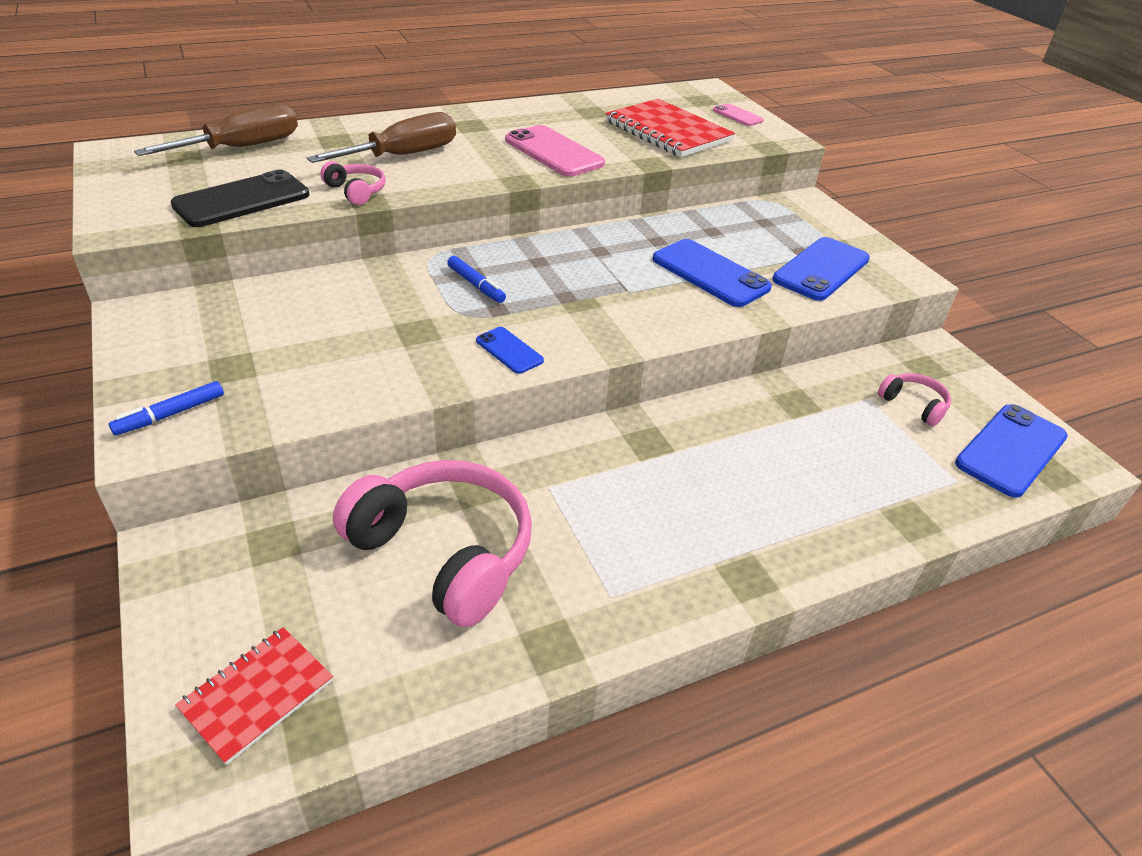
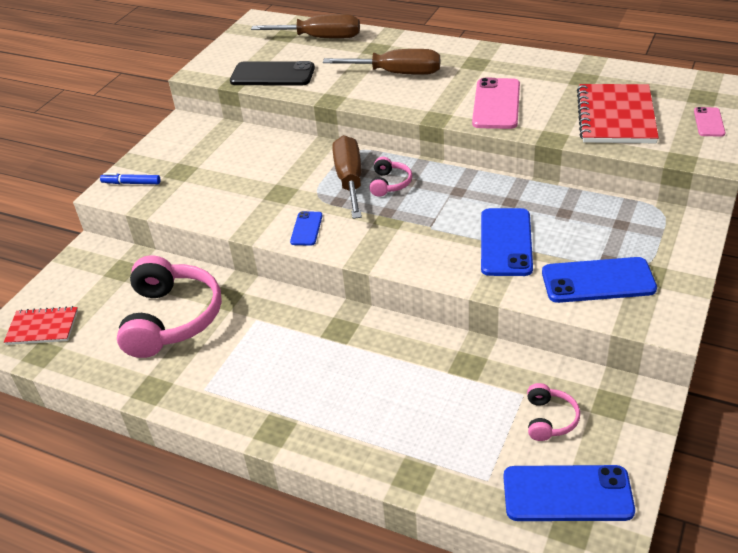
camera: 55 degrees right, 0 degrees up
pink headphones [320,161,386,205] -> pink headphones moved to [369,157,412,197]
blue marker [447,256,506,303] -> brown screwdriver [332,135,362,219]

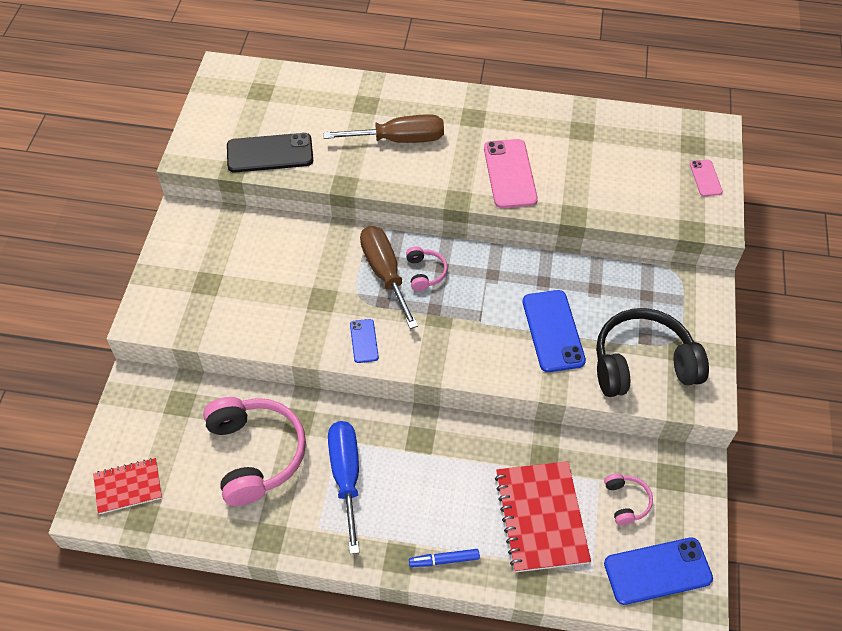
camera: 20 degrees left, 15 degrees up
blue marker [100,173,160,184] -> blue marker moved to [409,549,480,567]
brown screwdriver [251,14,360,39] -> none
blue phone [542,257,657,303] -> black headphones [596,308,709,397]
red notebook [577,84,659,143] -> red notebook moved to [495,461,591,573]
none -> blue screwdriver [328,421,360,554]

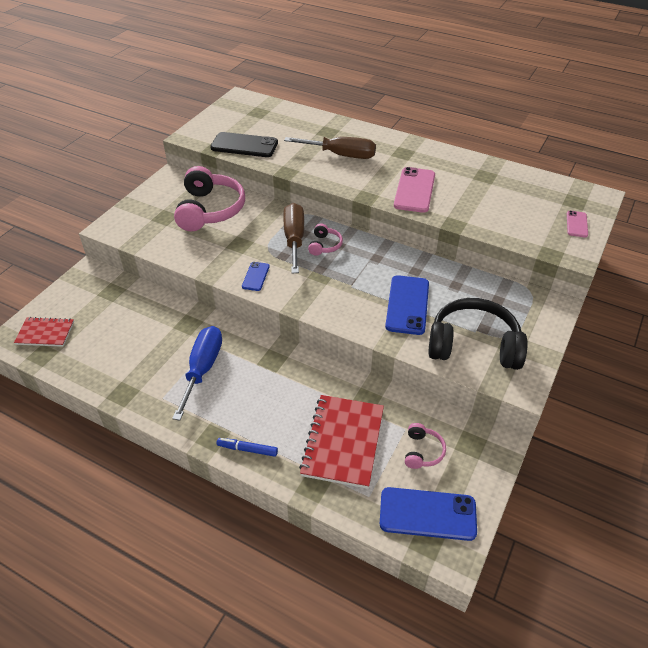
camera: 20 degrees right, 10 degrees down
pink headphones [203,397,306,506] -> pink headphones moved to [174,166,245,231]

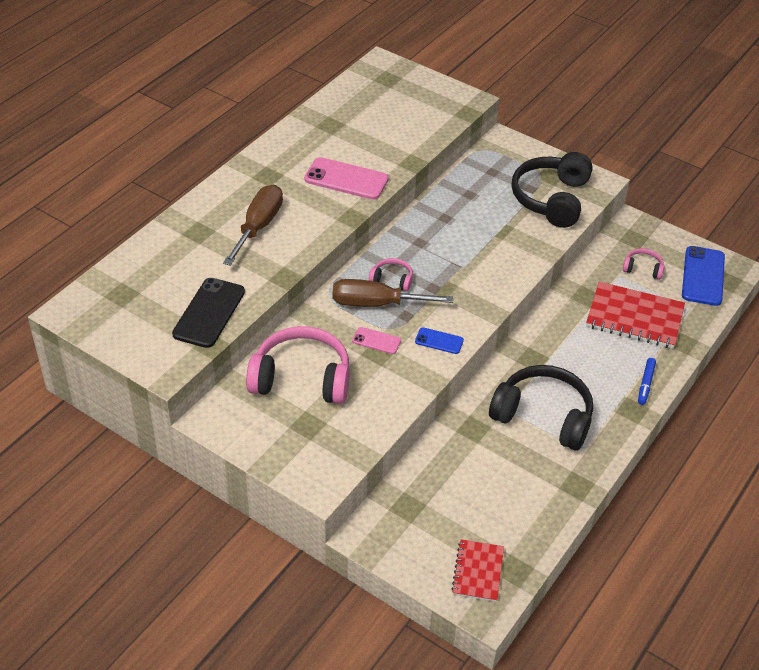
camera: 85 degrees left, 0 degrees up
blue screwdriver [172,326,222,420] -> black headphones [489,365,593,451]
blue phone [385,275,429,335] -> none
pink phone [567,211,588,237] -> pink phone moved to [352,327,401,354]

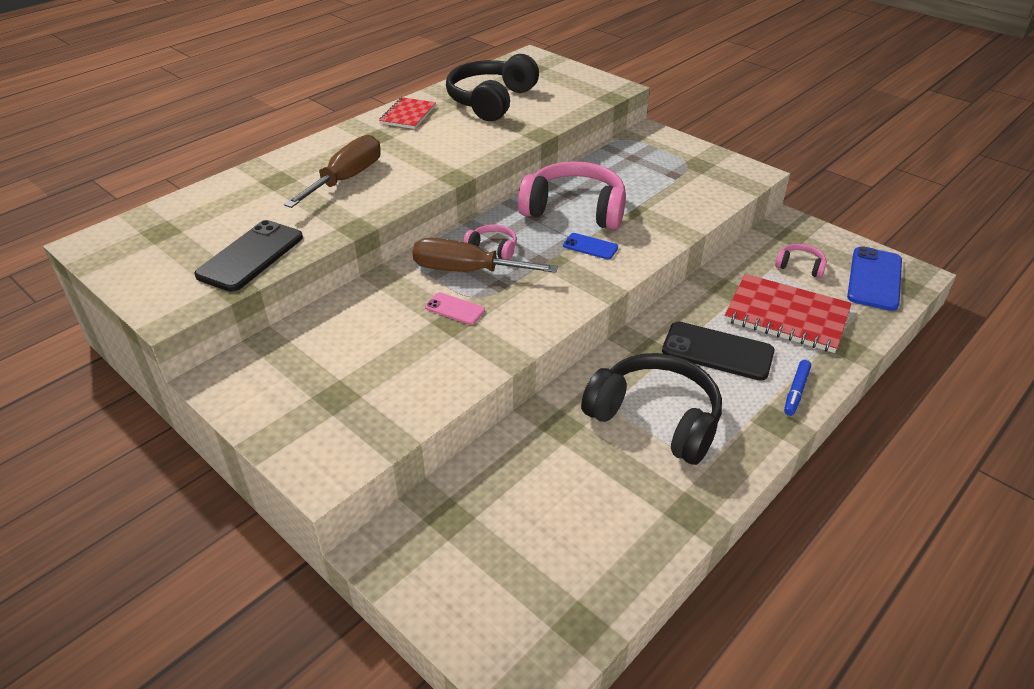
camera: 10 degrees right, 5 degrees down
pink headphones [246,326,350,404] -> pink headphones moved to [518,161,626,230]
pink phone [304,157,389,200] -> none
blue phone [415,327,464,354] -> blue phone moved to [563,233,618,259]
red notebook [451,539,504,602] -> red notebook moved to [379,97,436,129]
black headphones [512,152,593,228] -> black headphones moved to [446,54,539,121]
none -> black phone [662,322,775,381]

